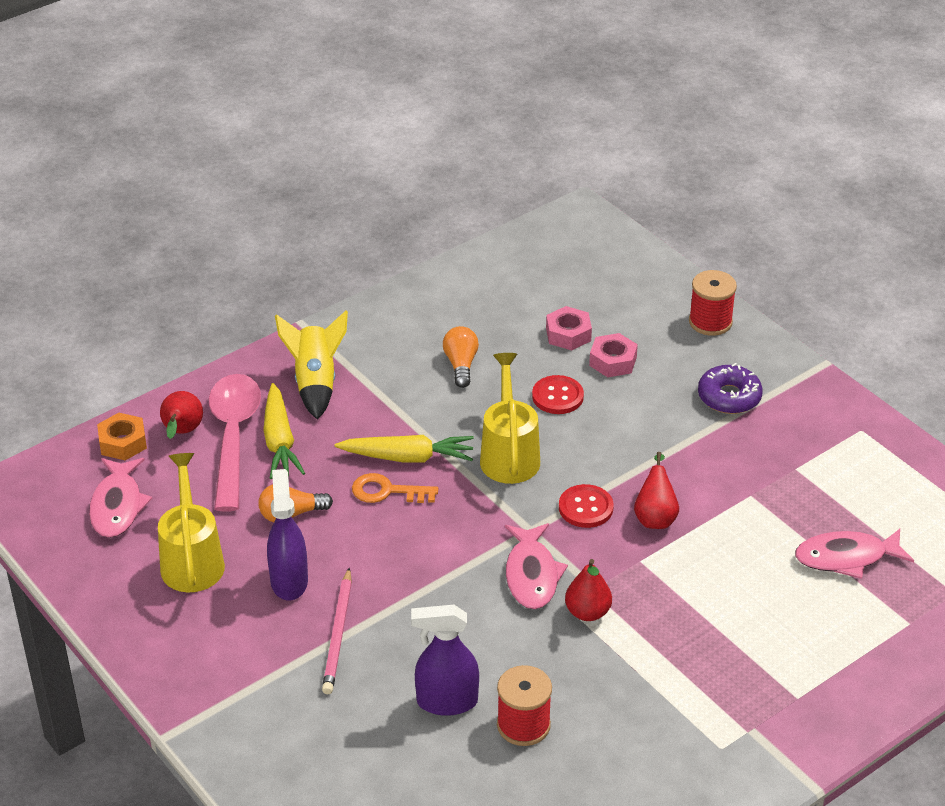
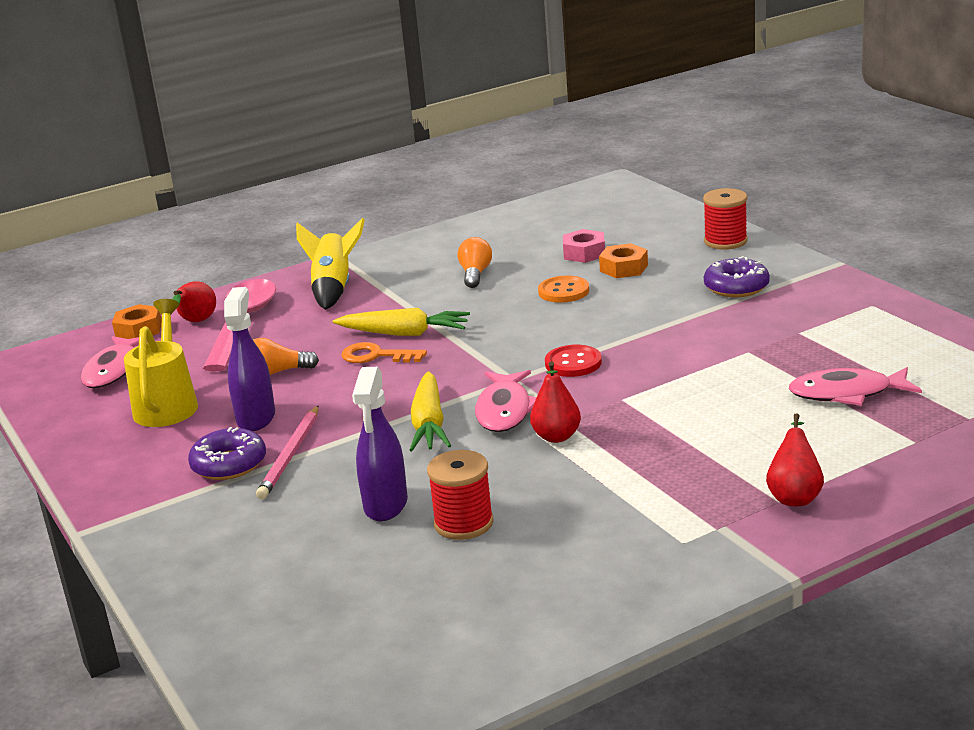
camera: 10 degrees right, 15 degrees down
yellow carrot [263,383,305,479] -> yellow carrot moved to [410,371,451,452]
purple spray bottle [411,605,479,716] -> purple spray bottle turned 90 degrees counterclockwise [352,367,408,521]
yellow watering can [480,353,540,484] -> none
red button [532,375,584,414] -> orange button [538,275,589,303]
pink nut [589,333,638,377] -> orange nut [599,243,648,278]
red pear [634,452,679,529] -> red pear moved to [766,413,824,506]
none -> purple donut [188,427,266,480]

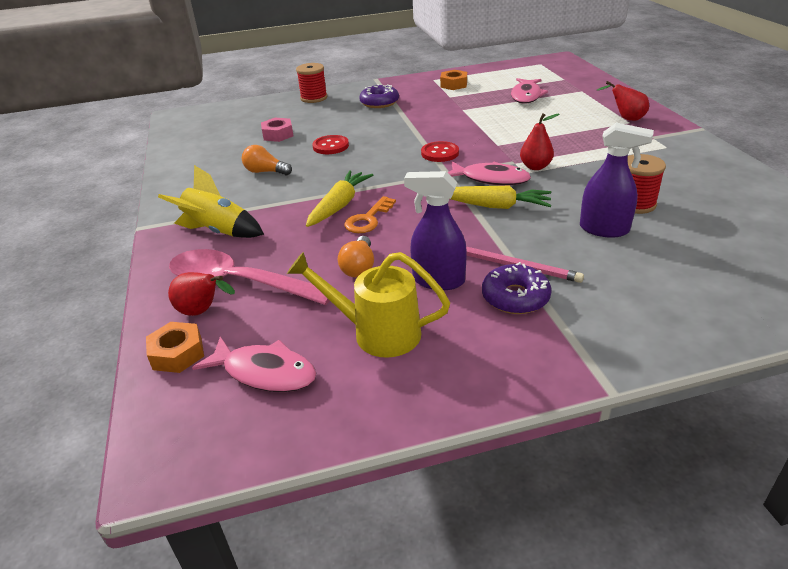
camera: 75 degrees left, 10 degrees up
orange button [538,275,589,303] -> red button [312,135,349,154]
orange nut [599,243,648,278] -> orange nut moved to [440,70,467,90]

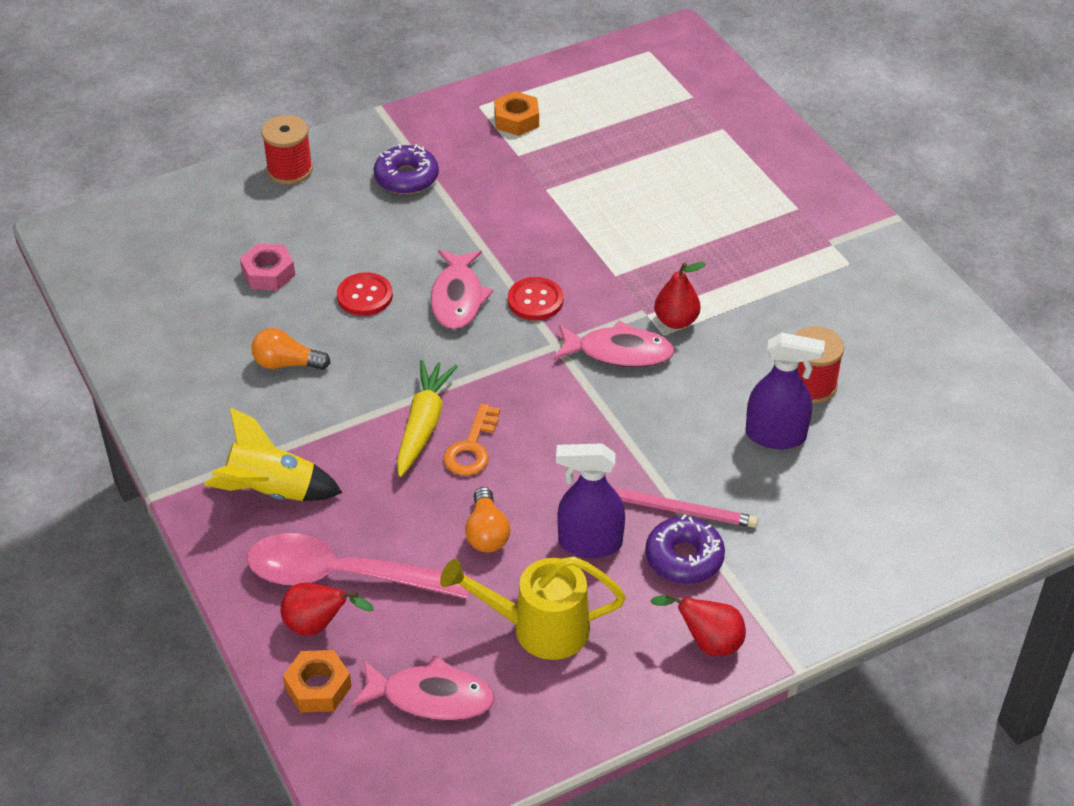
camera: 15 degrees left, 10 degrees up
yellow carrot [451,186,551,209] -> none
pink fish [511,78,548,104] -> pink fish moved to [431,250,494,330]
red pear [597,81,649,121] -> red pear moved to [650,593,746,656]

